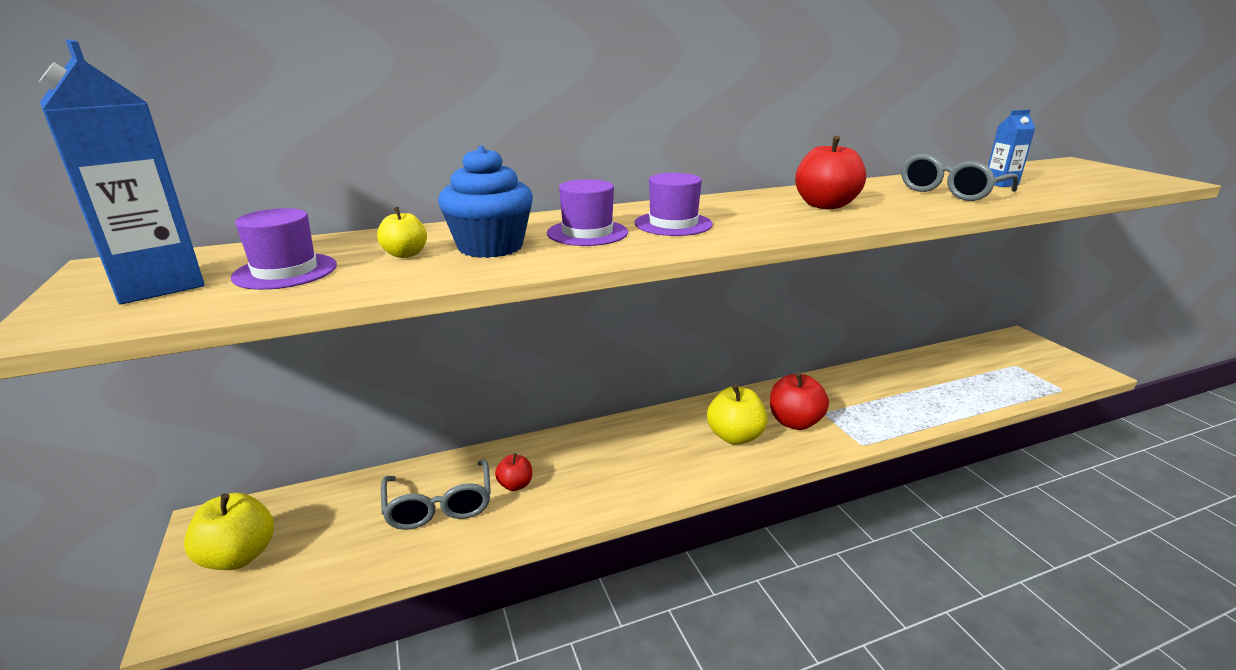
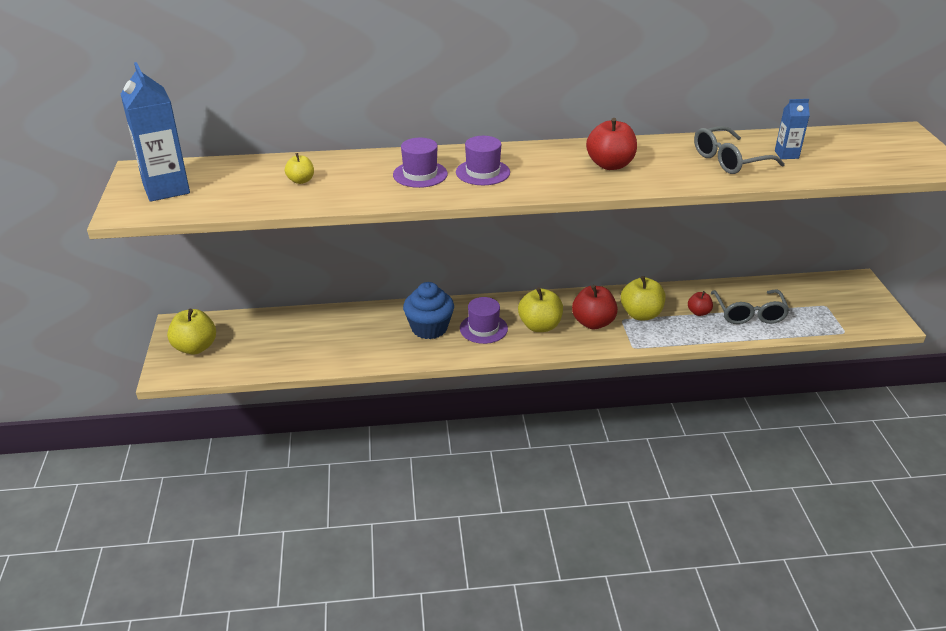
camera: 15 degrees right, 10 degrees up
purple hat [231,208,337,290] -> purple hat moved to [460,297,508,344]
grey glasses [381,459,491,530] -> grey glasses moved to [711,290,789,324]
blue cupcake [438,145,533,258] -> blue cupcake moved to [403,282,454,339]
red apple [495,453,532,491] -> red apple moved to [688,291,713,316]
none -> yellow apple [621,276,666,320]

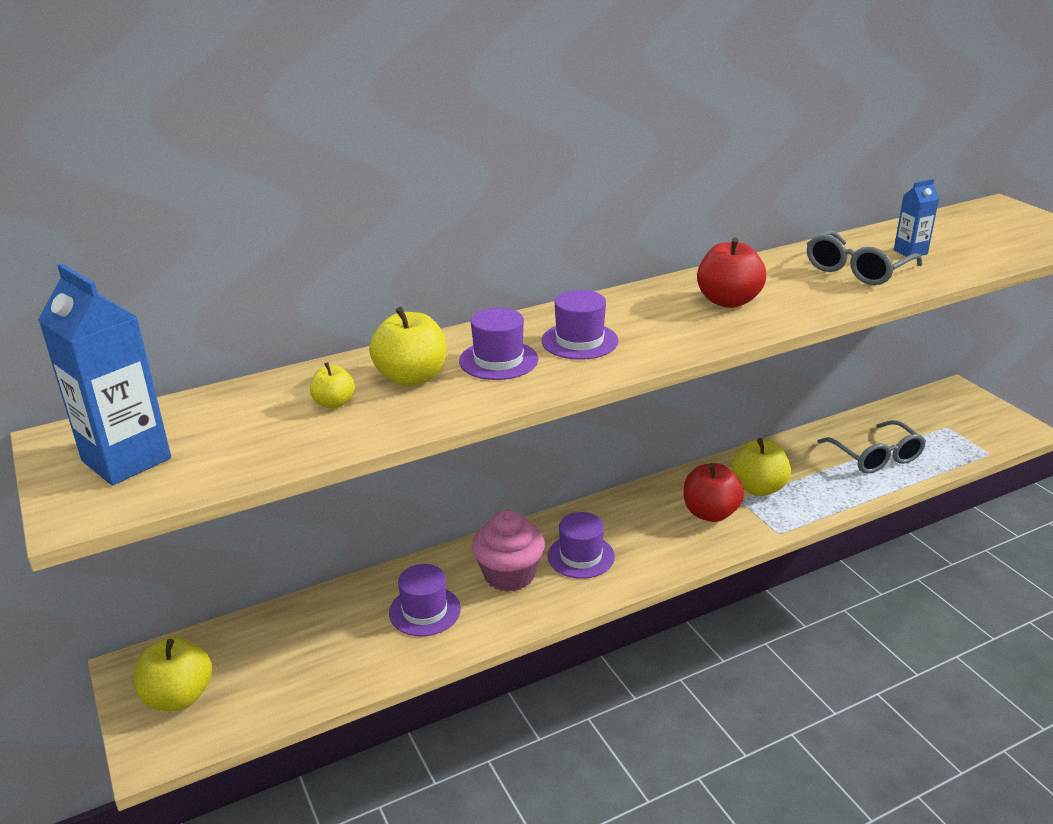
camera: 20 degrees left, 5 degrees down
blue cupcake [403,282,454,339] -> pink cupcake [472,510,545,592]
yellow apple [518,287,563,332] -> yellow apple moved to [369,307,446,386]
red apple [688,291,713,316] -> none
none -> purple hat [389,564,461,636]

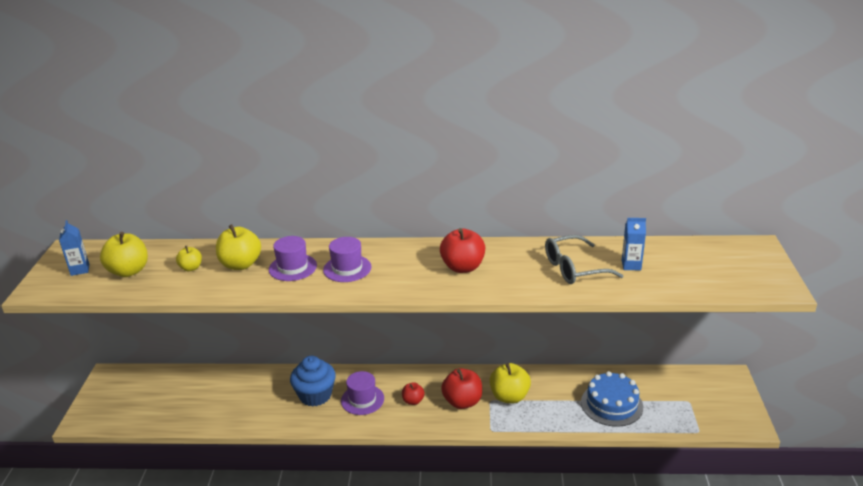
camera: 30 degrees right, 0 degrees up
blue carton [38,263,171,485] -> blue carton [59,220,89,276], size x0.51
yellow apple [134,637,212,711] -> yellow apple moved to [100,232,148,277]
purple hat [389,564,461,636] -> none
pink cupcake [472,510,545,592] -> blue cupcake [290,356,336,407]
grey glasses [817,420,926,474] -> blue cake [581,371,643,427]
none -> red apple [402,382,425,405]

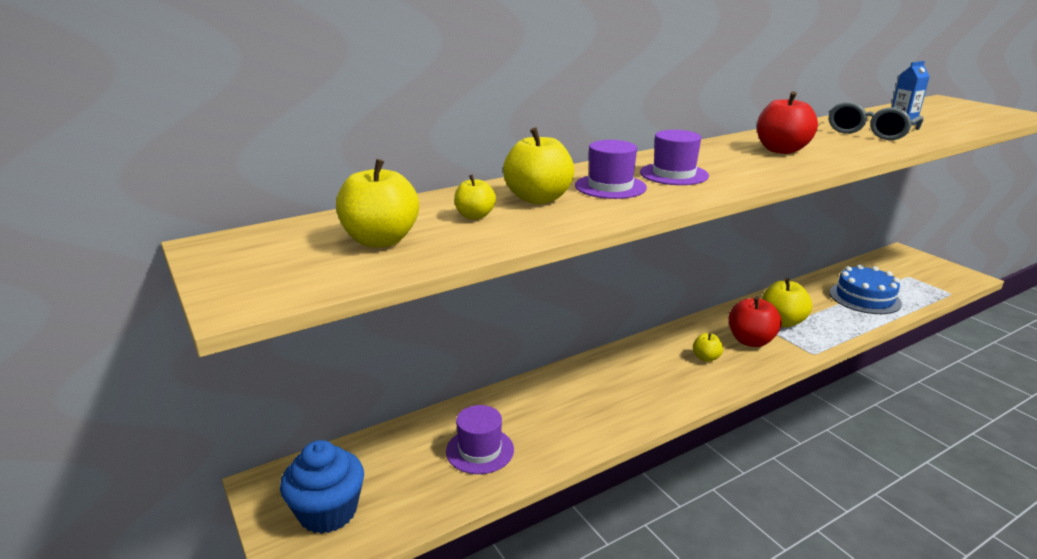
camera: 35 degrees left, 5 degrees down
blue carton [59,220,89,276] -> none
blue cupcake [290,356,336,407] -> blue cupcake moved to [280,440,364,534]
purple hat [341,371,384,415] -> purple hat moved to [446,405,514,474]
red apple [402,382,425,405] -> yellow apple [693,333,723,362]

